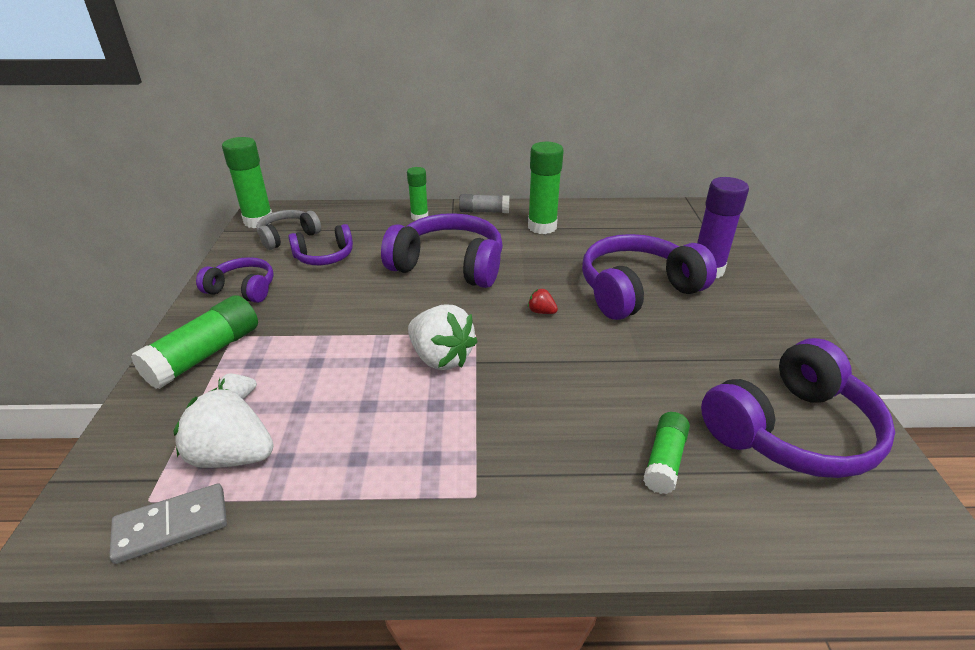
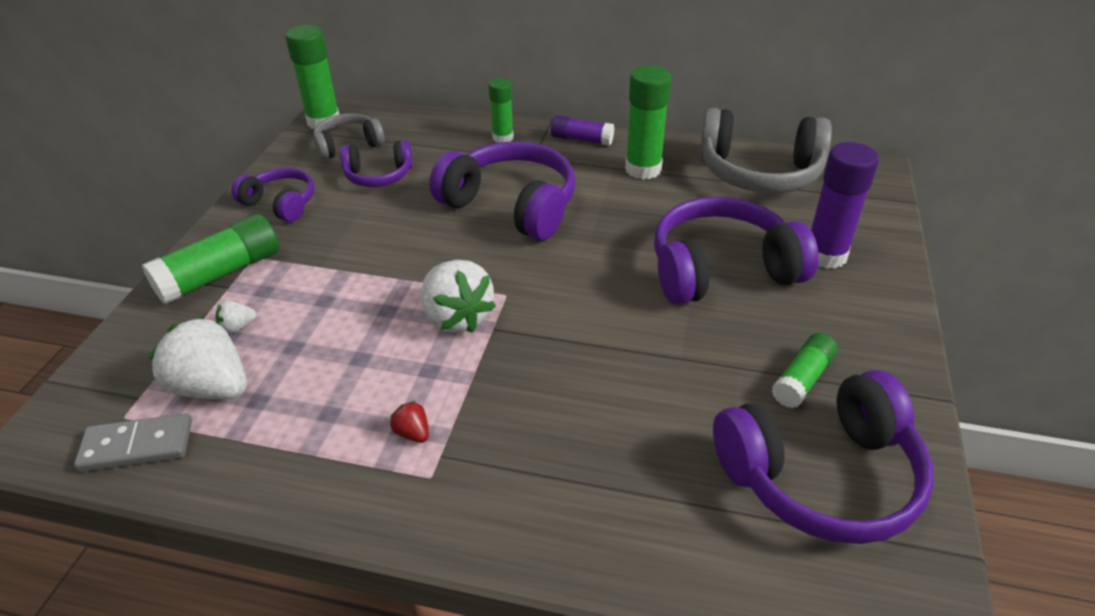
camera: 15 degrees right, 5 degrees up
grey glue stick [459,194,509,213] -> purple glue stick [551,115,614,146]
red strawberry [528,289,558,314] -> red strawberry moved to [390,401,429,443]
green glue stick [643,412,690,494] -> green glue stick moved to [772,333,838,408]
none -> grey headphones [700,108,832,193]

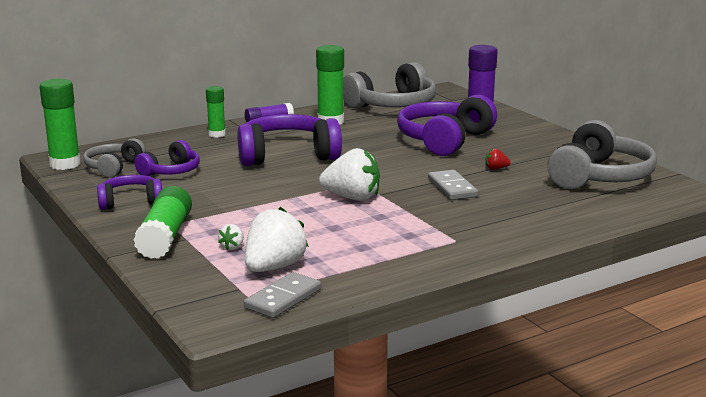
camera: 45 degrees left, 20 degrees down
white strawberry [149,316,247,399] -> white strawberry turned 135 degrees clockwise [245,207,309,272]
red strawberry [390,401,429,443] -> red strawberry moved to [485,148,511,170]
purple headphones [713,370,933,544] -> grey headphones [547,120,657,189]
green glue stick [772,333,838,408] -> none
none -> grey domino [428,170,478,200]

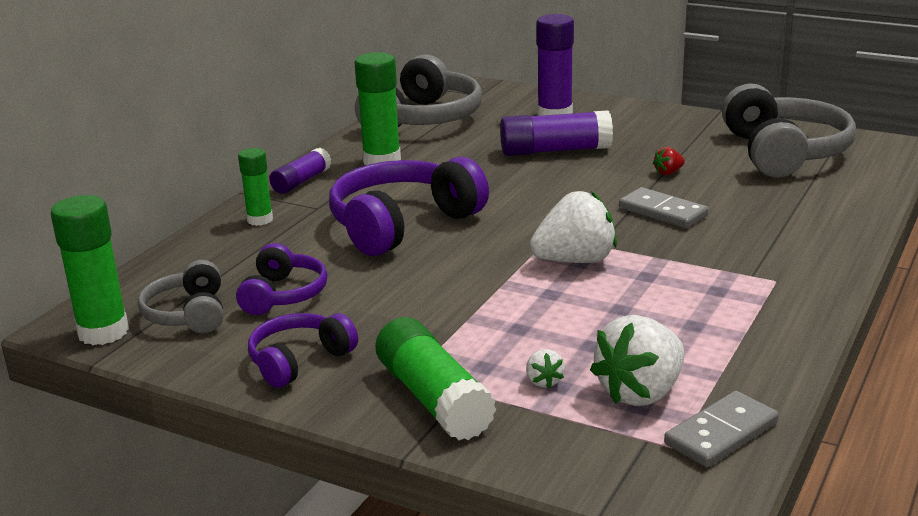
camera: 30 degrees left, 5 degrees up
grey domino [244,272,321,318] -> grey domino turned 45 degrees clockwise [664,391,779,467]
white strawberry [245,207,309,272] -> white strawberry turned 135 degrees counterclockwise [590,315,684,406]
purple headphones [397,95,497,156] -> purple glue stick [500,110,613,156]

